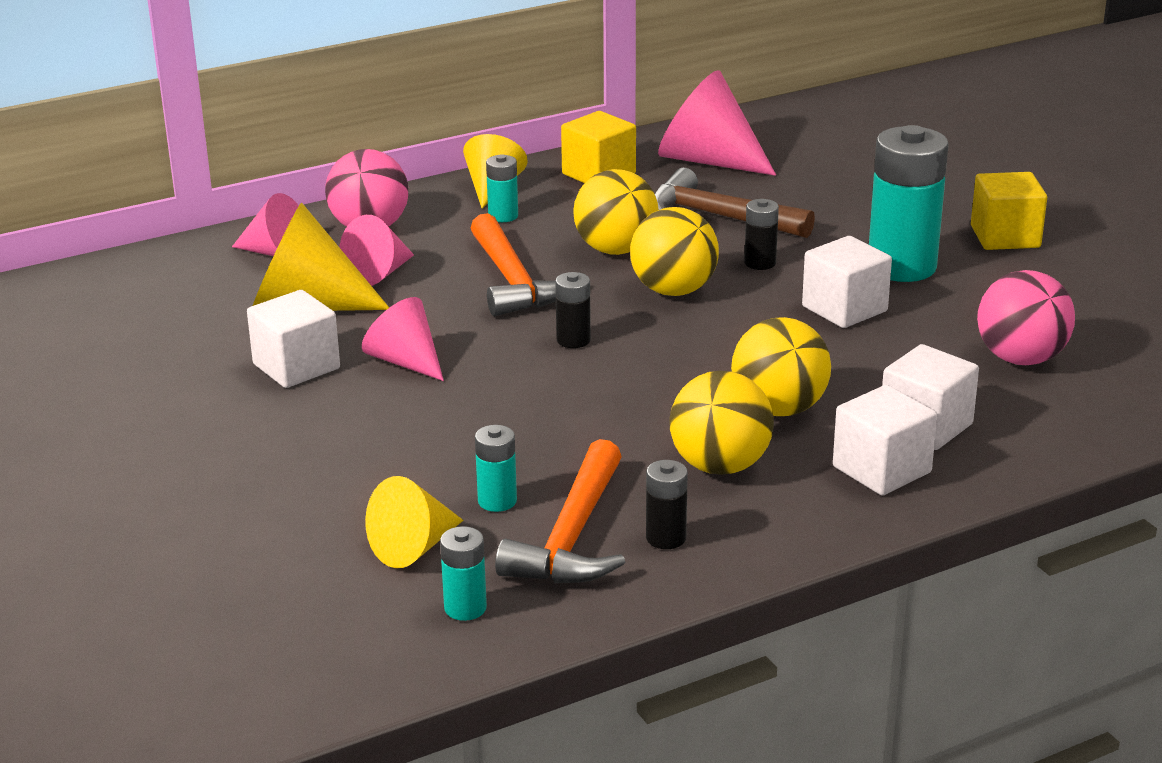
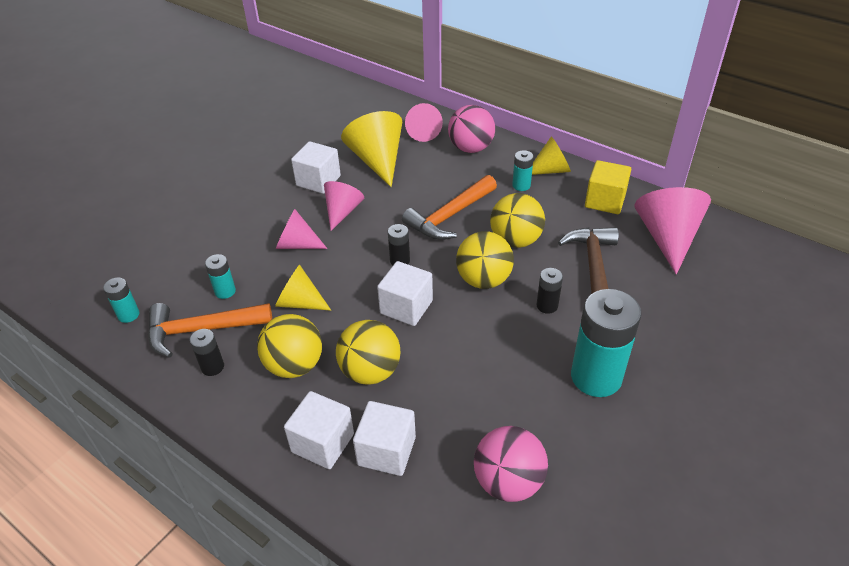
camera: 65 degrees right, 15 degrees up
pink cone [339,215,414,286] -> pink cone moved to [276,209,328,249]
yellow cone [365,476,464,568] -> yellow cone moved to [275,265,331,311]
white cube [802,236,892,328] -> white cube moved to [377,261,433,326]
yellow cube [971,172,1047,250] -> none

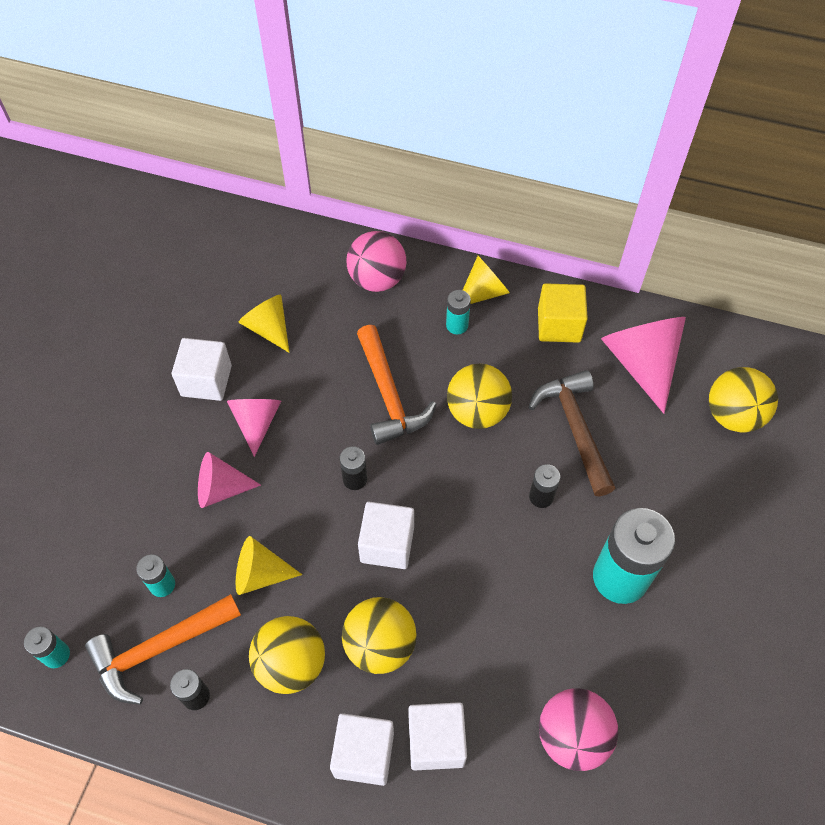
camera: 20 degrees left, 15 degrees up
yellow cone [341,111,402,187] -> yellow cone [239,295,290,353], size x0.62
orange hammer [402,175,497,240] -> orange hammer turned 45 degrees counterclockwise [357,325,437,445]
pink cone [405,103,443,142] -> none
yellow ball [456,231,514,289] -> yellow ball moved to [709,367,778,432]

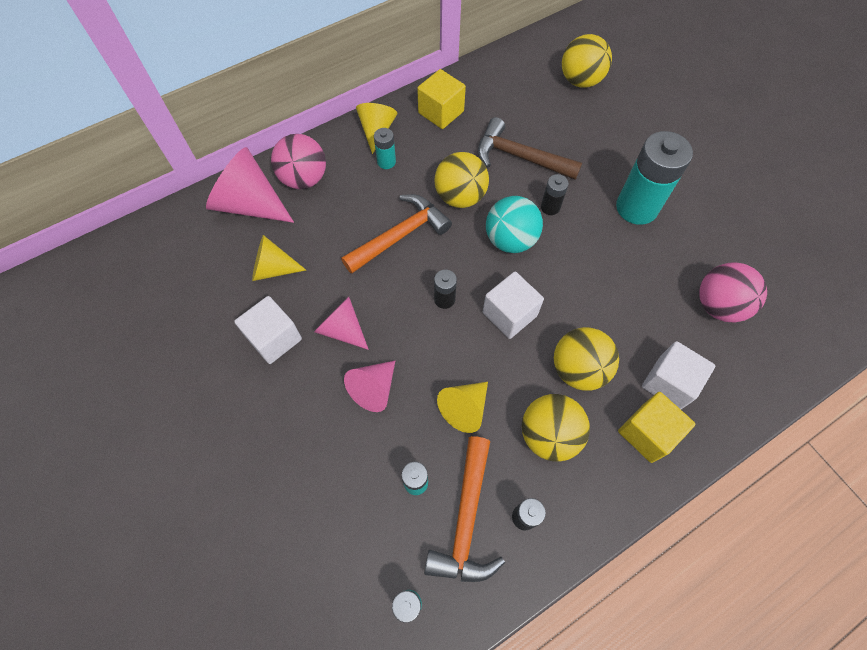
camera: 50 degrees left, 5 degrees up
white cube [330,713,394,786] -> yellow cube [618,392,696,463]
orange hammer [357,325,437,445] -> orange hammer turned 60 degrees counterclockwise [341,194,452,274]
pink cone [601,317,686,414] -> pink cone moved to [206,147,294,223]
none -> turquoise ball [486,196,543,253]

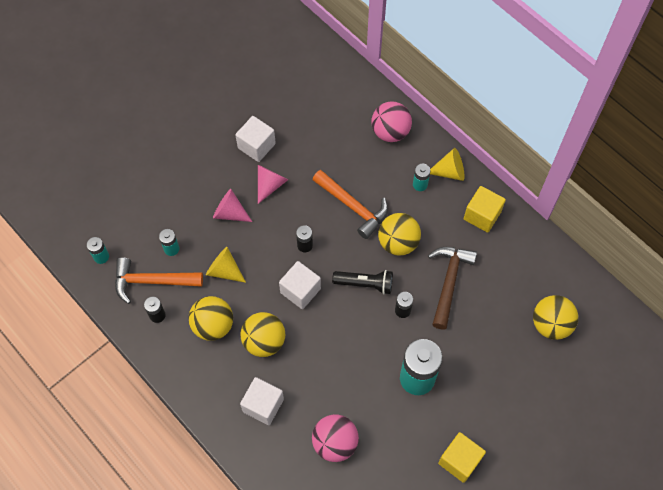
camera: 80 degrees right, 0 degrees up
pink cone [206,147,294,223] -> none
yellow cone [252,235,306,281] -> none
turquoise ball [486,196,543,253] -> black flashlight [332,270,393,294]
yellow cube [618,392,696,463] -> yellow cube moved to [438,432,486,483]

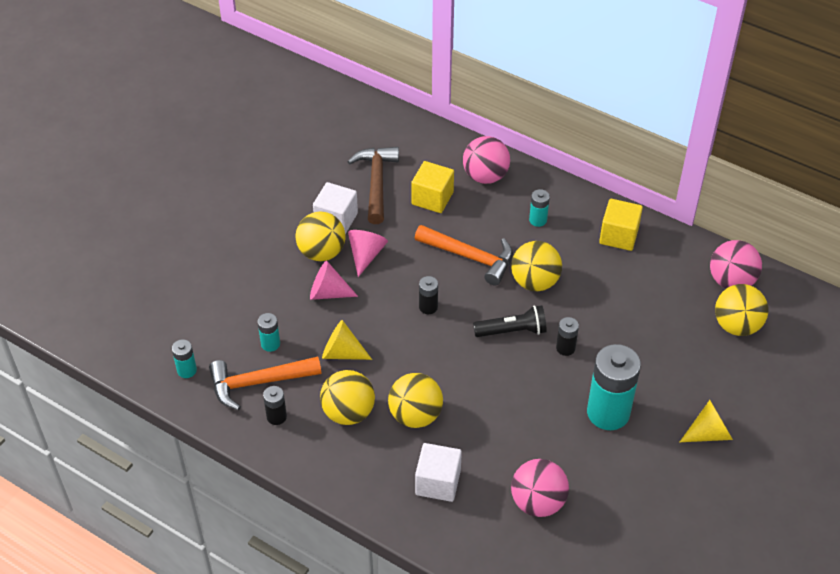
camera: 15 degrees left, 15 degrees down
white cube [279,261,321,309] -> none
brown hammer [428,247,477,329] -> brown hammer moved to [347,147,399,224]
yellow cone [430,148,464,181] -> yellow cone moved to [680,400,733,442]
yellow cube [438,432,486,483] -> yellow cube moved to [411,161,454,213]
none -> yellow ball [296,211,345,261]
none -> pink ball [710,240,762,289]

